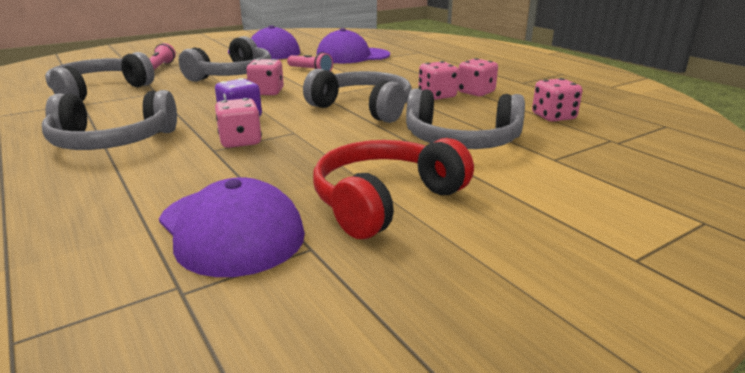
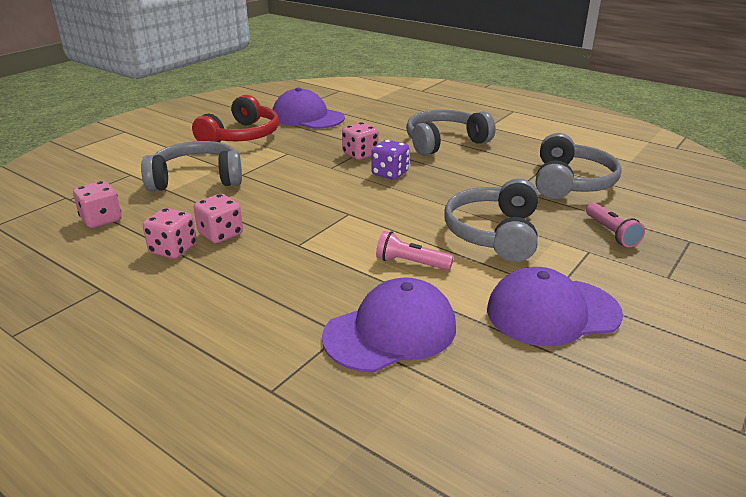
camera: 160 degrees right, 5 degrees up
pink dice [246,59,284,95] -> none
grey headphones [303,69,412,123] -> none

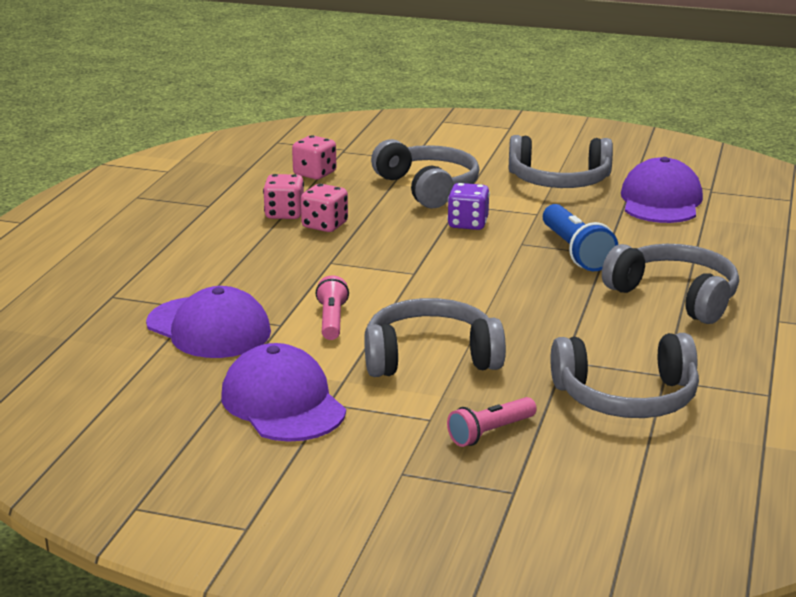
camera: 70 degrees right, 5 degrees down
red headphones [192,95,279,142] -> grey headphones [509,135,613,188]
pink dice [342,122,378,160] -> blue flashlight [543,204,618,271]
purple dice [371,140,410,180] -> purple dice moved to [447,183,490,230]

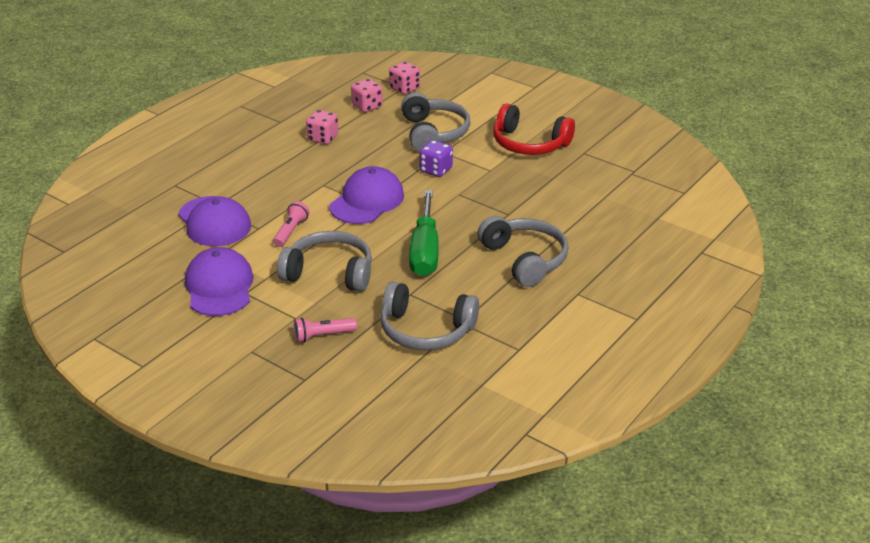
camera: 20 degrees right, 10 degrees up
pink dice [301,184,348,232] -> pink dice moved to [389,61,420,94]
grey headphones [509,135,613,188] -> red headphones [493,103,575,155]
blue flashlight [543,204,618,271] -> none
purple cap [621,157,703,223] -> purple cap moved to [329,166,404,224]
none -> green screwdriver [409,190,439,276]

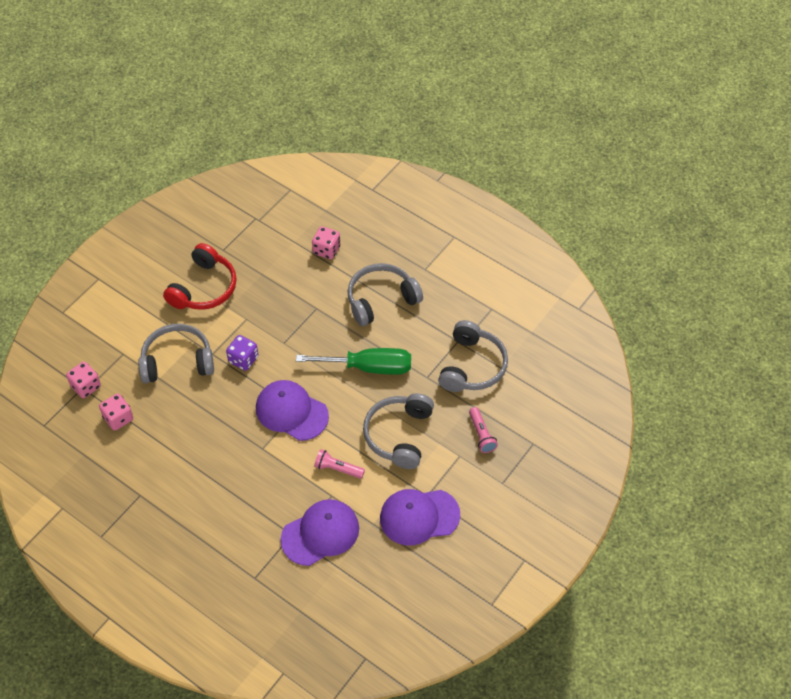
camera: 90 degrees left, 20 degrees up
pink dice [306,110,338,144] -> pink dice moved to [312,226,340,259]

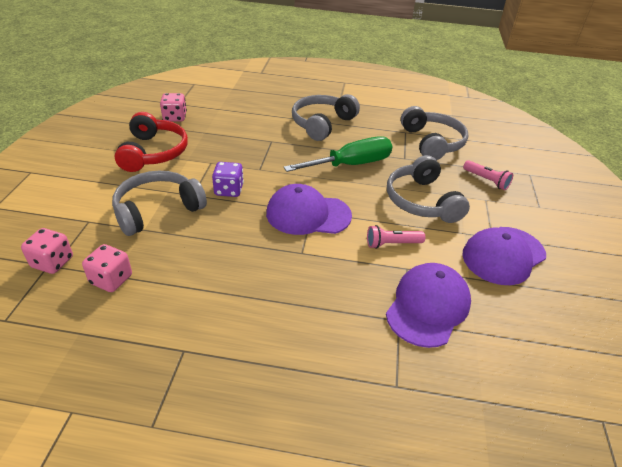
camera: 30 degrees left, 15 degrees down
pink dice [312,226,340,259] -> pink dice moved to [160,93,187,122]

